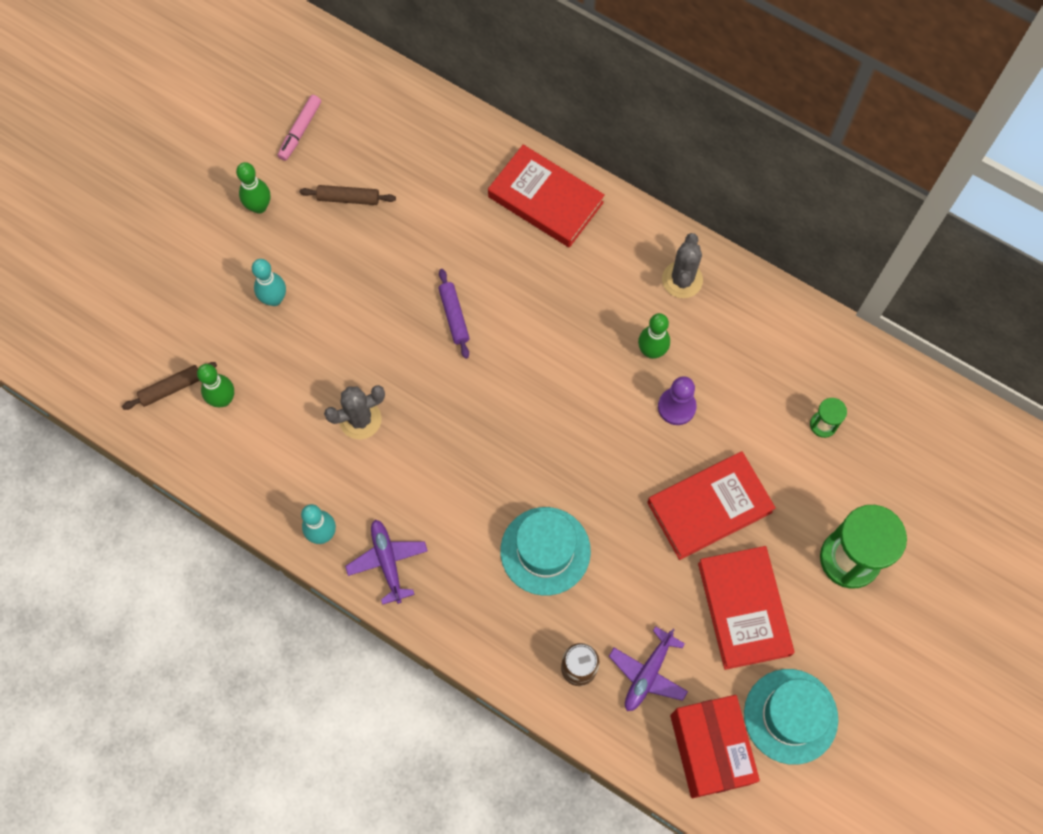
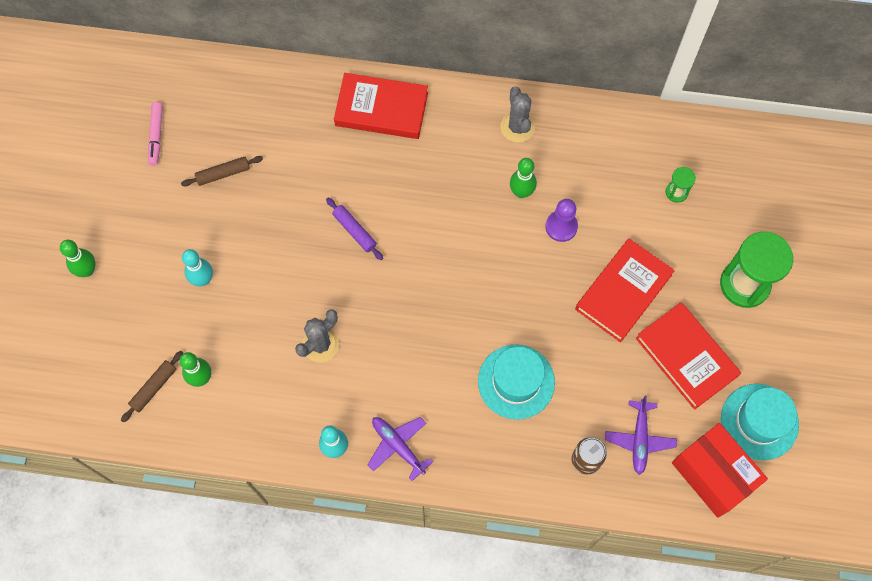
camera: 25 degrees left, 0 degrees up
green bowling pin [236,162,270,214] -> green bowling pin moved to [60,240,96,277]

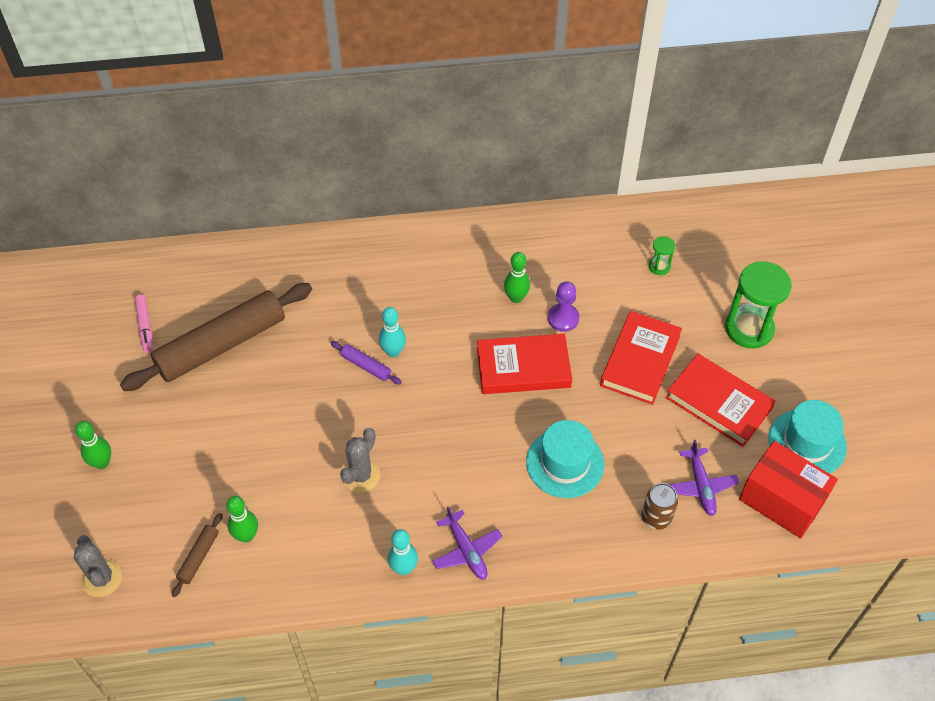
camera: 15 degrees left, 15 degrees down
brown rolling pin [181,156,263,186] -> brown rolling pin [120,283,312,391], size x2.47
turquoise bowling pin [182,249,213,286] -> turquoise bowling pin moved to [379,307,406,357]
red book [334,73,428,139] -> red book moved to [477,334,572,394]
purple plane [368,417,433,481] -> purple plane turned 150 degrees counterclockwise [432,506,503,580]
grey cactus [500,87,535,143] -> grey cactus moved to [74,535,122,597]

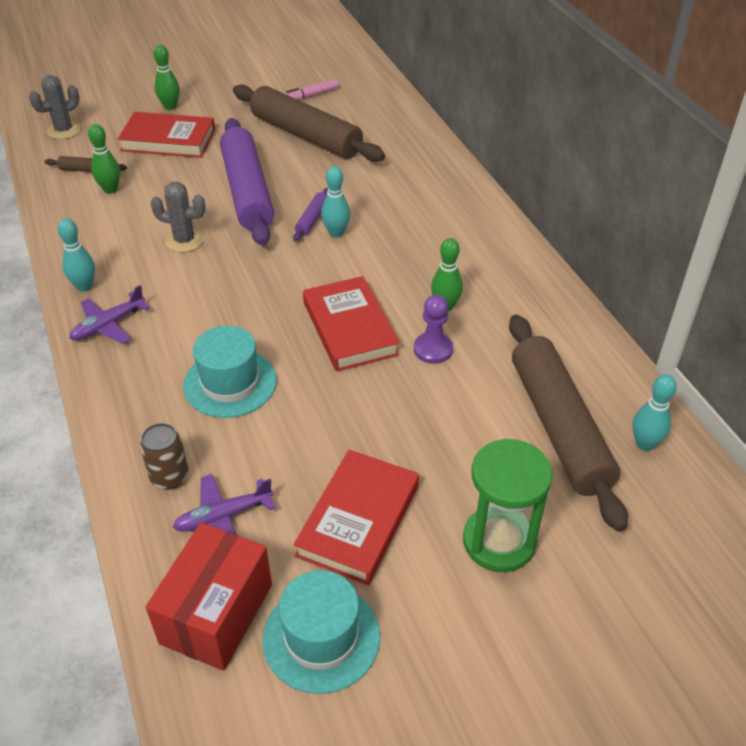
camera: 75 degrees right, 10 degrees down
red book [600,311,682,405] -> red book moved to [118,112,215,158]
green hourglass [649,236,676,275] -> brown rolling pin [509,315,628,532]
none -> purple rolling pin [220,118,274,246]
none -> turquoise bowling pin [632,374,677,451]

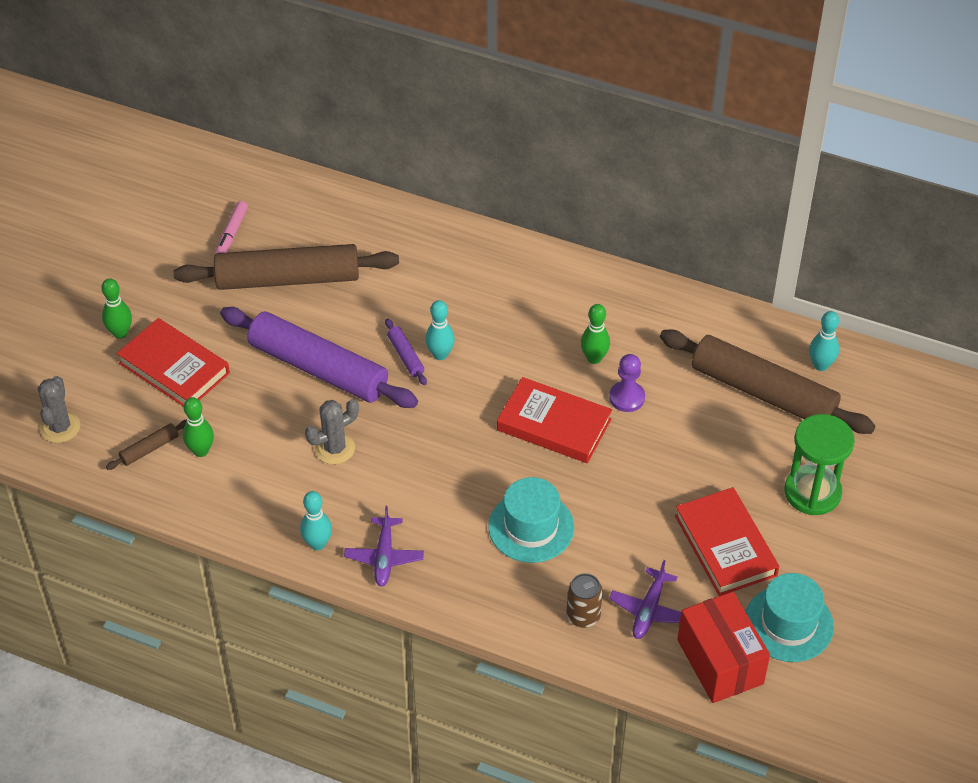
camera: 45 degrees left, 5 degrees up
red book [118,112,215,158] -> red book turned 75 degrees clockwise [117,318,230,407]

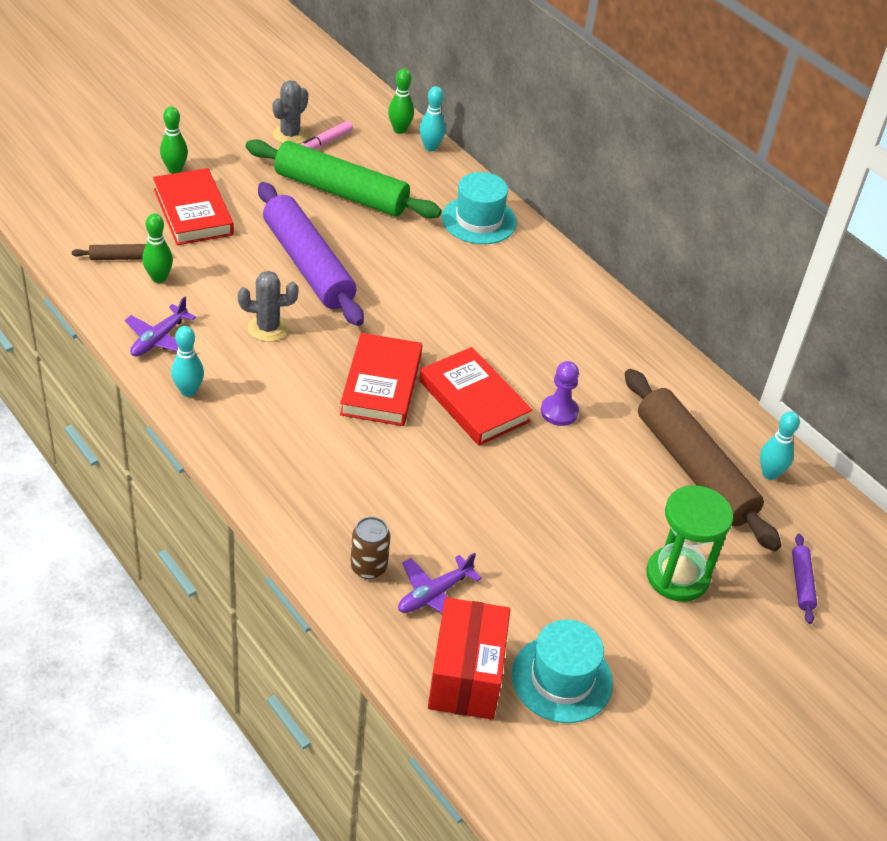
camera: 25 degrees right, 5 degrees down
grey cactus [38,376,80,443] -> grey cactus moved to [272,80,308,144]
brown rolling pin [173,244,399,290] -> green rolling pin [245,139,442,219]
purple plane [344,506,424,587] -> purple plane moved to [125,296,196,356]
purple rolling pin [385,318,427,385] -> purple rolling pin moved to [792,534,817,624]
turquoise bowling pin [425,300,455,360] -> turquoise bowling pin moved to [419,86,446,151]
turquoise hat [488,477,574,563] -> turquoise hat moved to [442,172,517,244]
green bowling pin [581,304,610,364] -> green bowling pin moved to [388,69,414,134]
red book [675,487,779,596] -> red book moved to [340,333,422,426]

